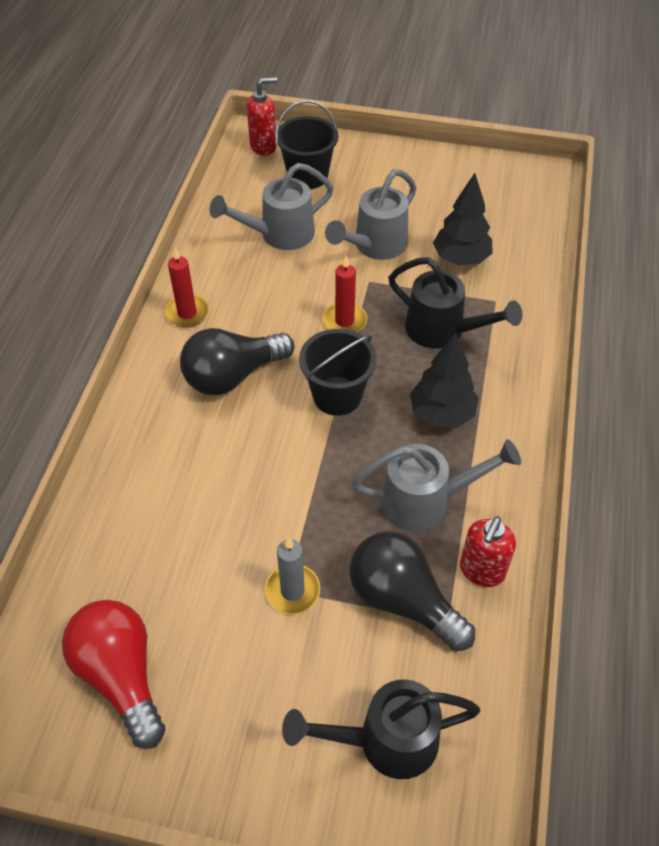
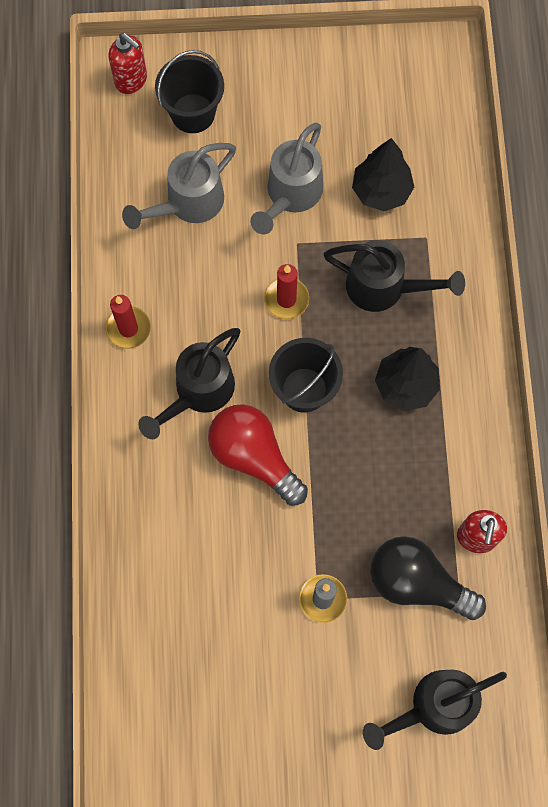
camera: 15 degrees left, 20 degrees up
red light bulb [62,600,166,749] -> red light bulb moved to [208,404,308,506]
black light bulb [180,328,295,395] -> black watering can [138,328,240,439]
red soap dispenser [247,77,277,156] -> red soap dispenser turned 75 degrees clockwise [108,33,147,94]
grey watering can [351,439,521,531] -> none

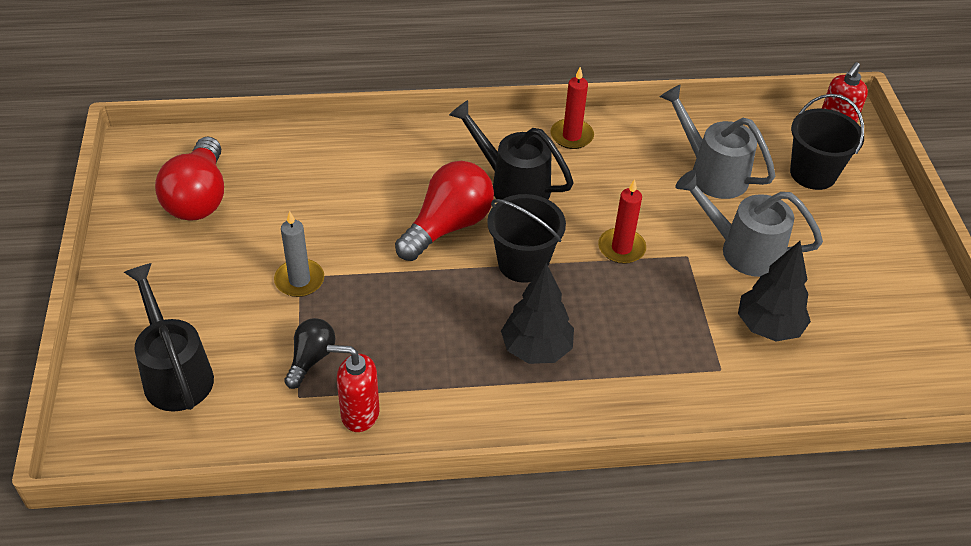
camera: 85 degrees right, 25 degrees down
black watering can [324,240,465,312] -> none
black light bulb [370,536,486,620] -> black light bulb [284,318,336,389], size x0.56
none -> red light bulb [155,137,224,221]

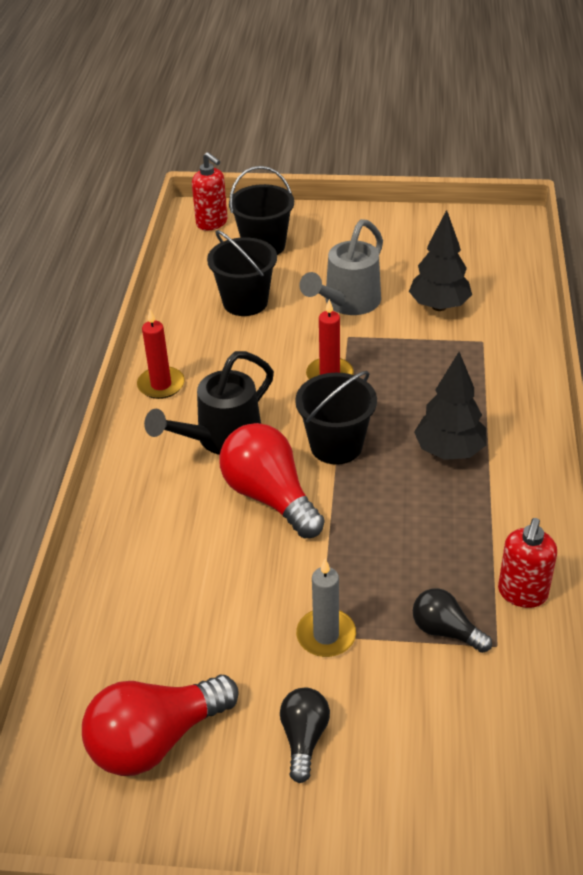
camera: 75 degrees left, 5 degrees down
black watering can [124,263,214,412] -> none
red light bulb [155,137,224,221] -> red light bulb turned 135 degrees clockwise [82,675,239,776]
grey watering can [660,84,775,199] -> black bucket [207,230,277,316]
none -> black light bulb [280,688,330,783]

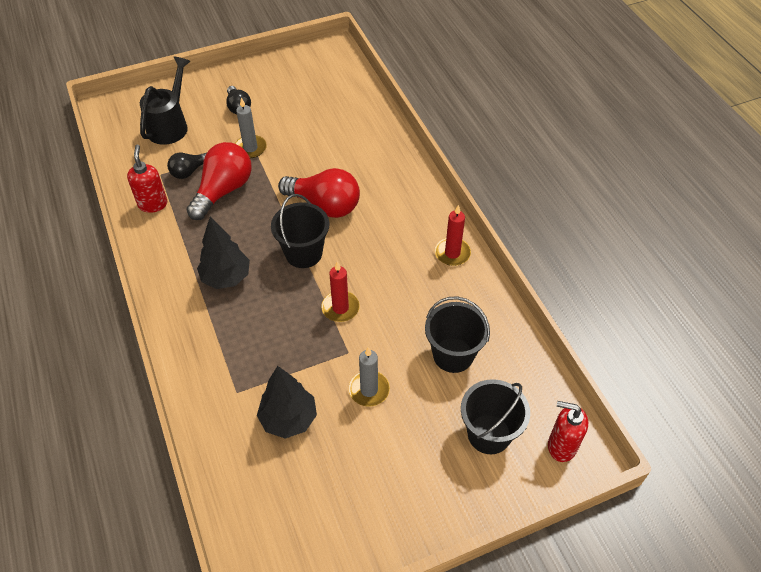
camera: 150 degrees right, 10 degrees up
red light bulb [82,675,239,776] -> red light bulb moved to [186,142,252,220]
black watering can [144,351,274,455] -> black watering can moved to [140,57,191,145]
grey watering can [300,219,383,315] -> grey candle [349,347,390,407]
black light bulb [413,588,492,653] -> black light bulb turned 135 degrees clockwise [167,152,207,179]

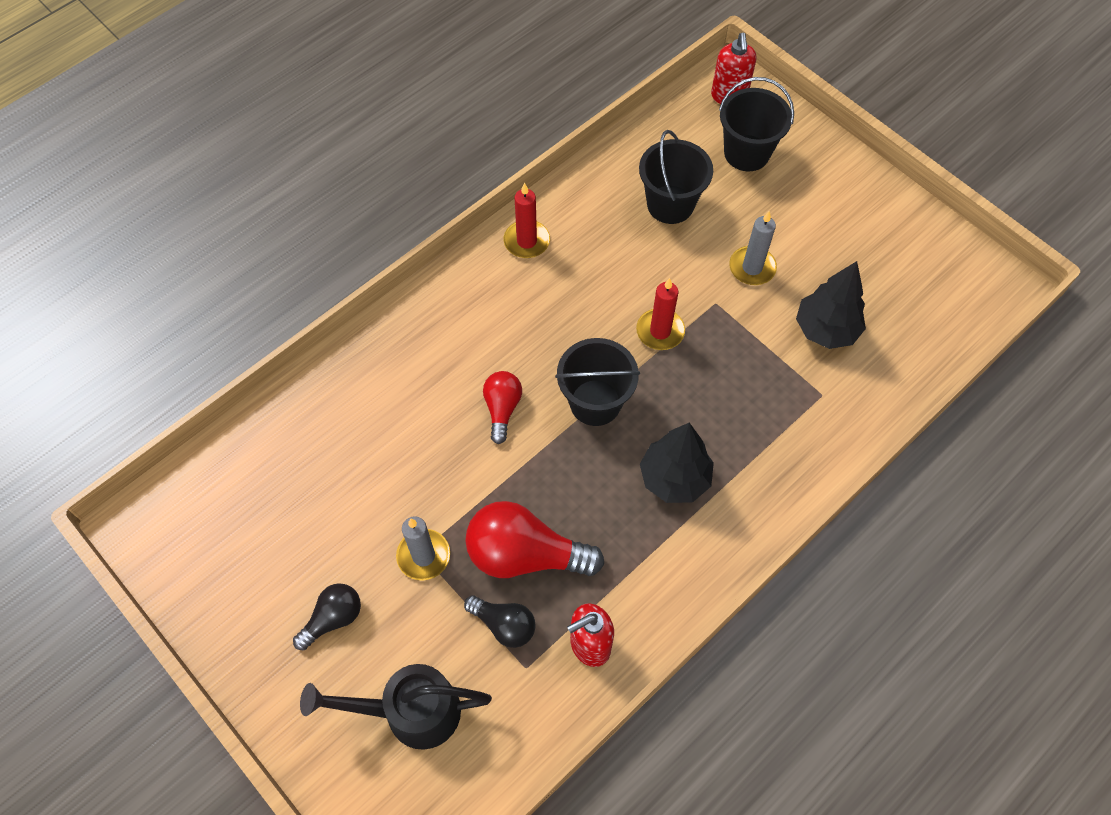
camera: 110 degrees left, 10 degrees up
red light bulb [278,168,360,218] -> red light bulb [483,371,522,444], size x0.56

